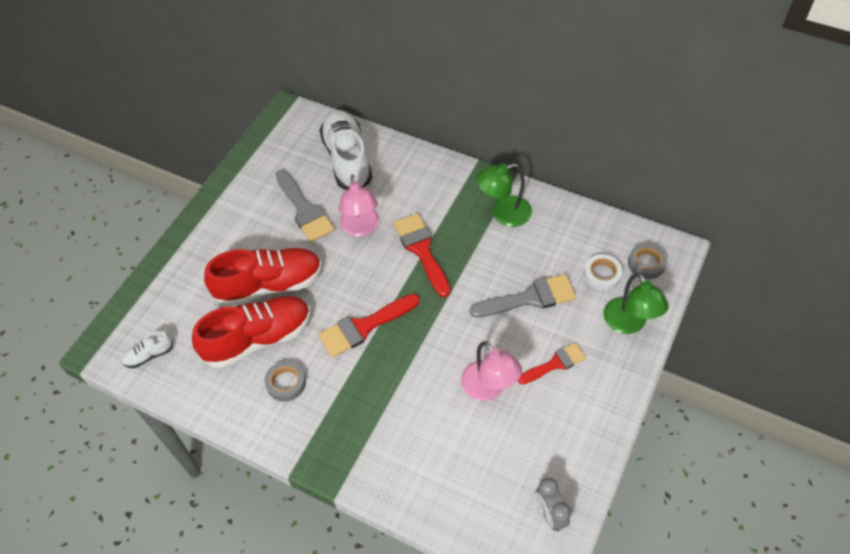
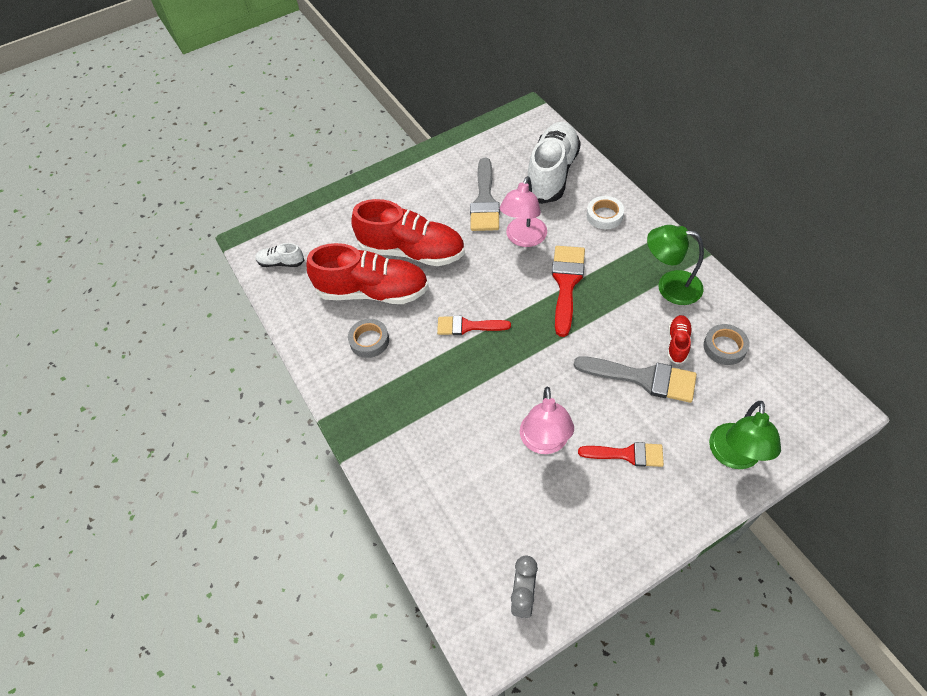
camera: 35 degrees right, 0 degrees up
red brush [318,294,420,358] -> red brush [437,315,511,335], size x0.65
white tape [584,254,622,291] -> white tape moved to [586,196,624,229]
grey tape [628,243,667,279] -> grey tape moved to [704,324,750,365]
none -> red shoe [668,315,692,364]

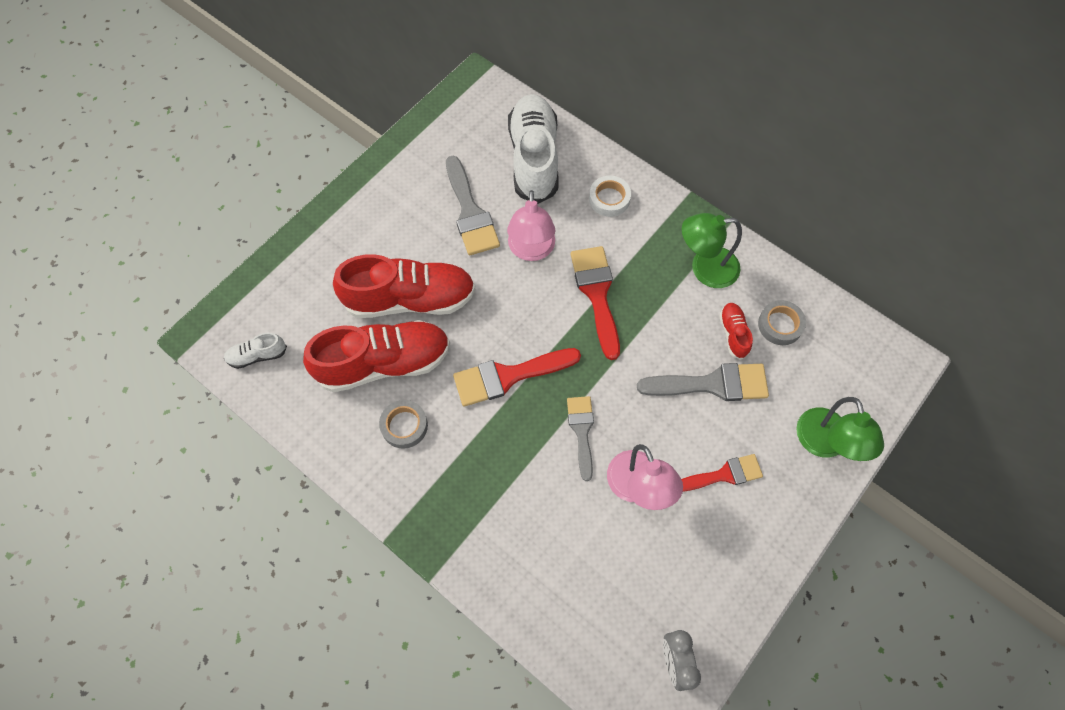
camera: 25 degrees left, 10 degrees up
red brush [437,315,511,335] -> red brush [453,348,581,407], size x1.53
none -> grey brush [567,396,594,481]

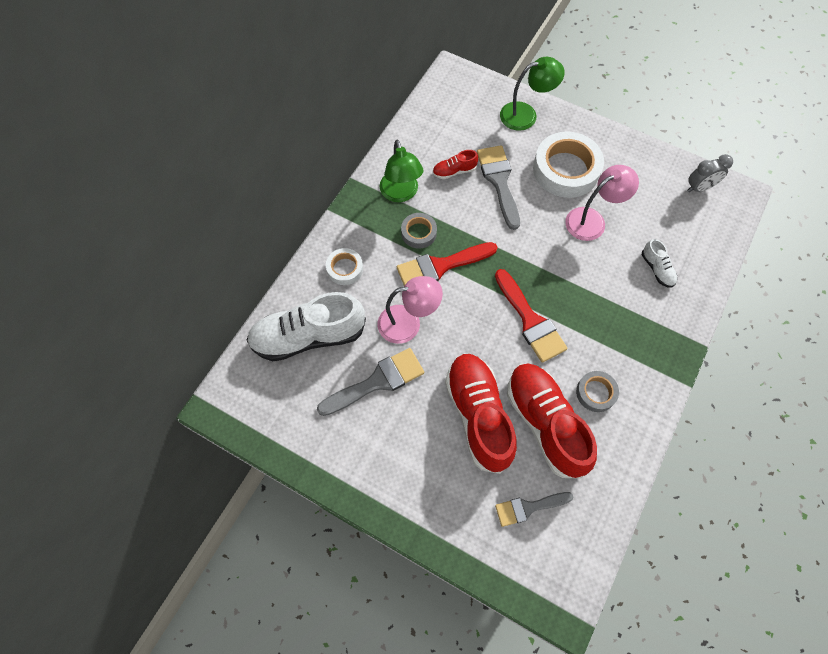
camera: 100 degrees left, 0 degrees up
white shoe [224,333,287,369] -> white shoe moved to [642,239,677,288]
grey brush [567,396,594,481] -> grey brush moved to [495,492,573,527]
red brush [681,454,763,492] -> white tape [533,132,604,198]
grey tape [758,300,806,345] -> grey tape moved to [401,213,437,249]

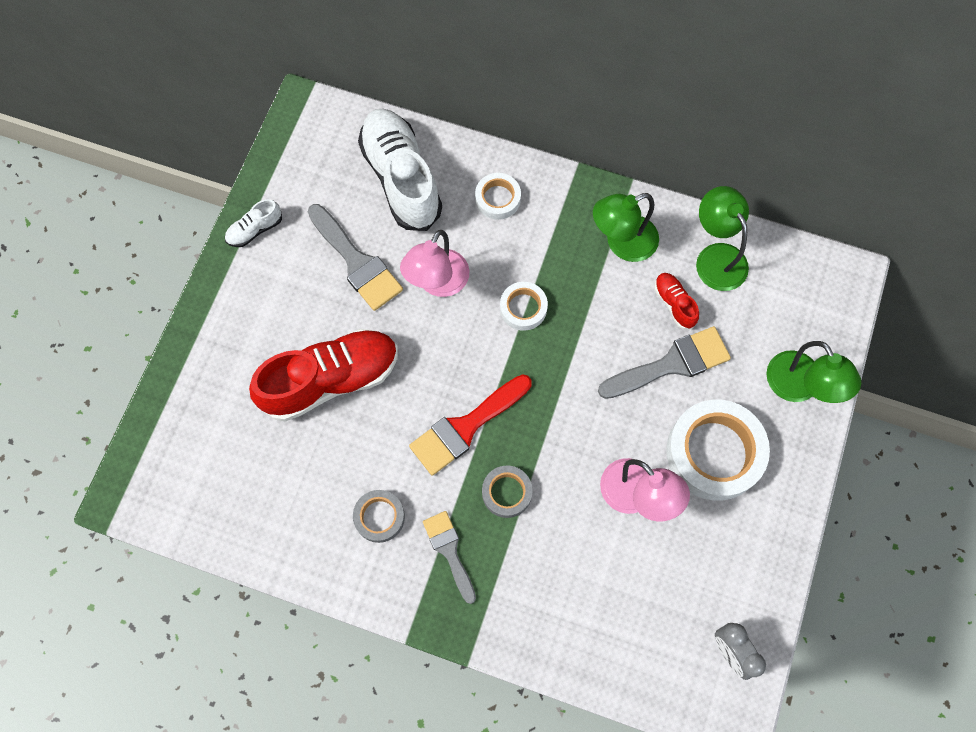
camera: 80 degrees right, 5 degrees up
pink lamp [378,276,443,344] -> pink lamp turned 45 degrees clockwise [400,230,469,297]
red brush [397,242,498,286] -> white tape [500,282,548,331]
grey tape [401,213,437,249] -> grey tape moved to [482,466,533,518]
grey brush [495,492,573,527] -> grey brush moved to [423,511,476,604]
red shoe [507,364,597,478] -> none
white shoe [642,239,677,288] -> white shoe moved to [225,199,282,247]
none -> green lamp [696,186,749,291]

